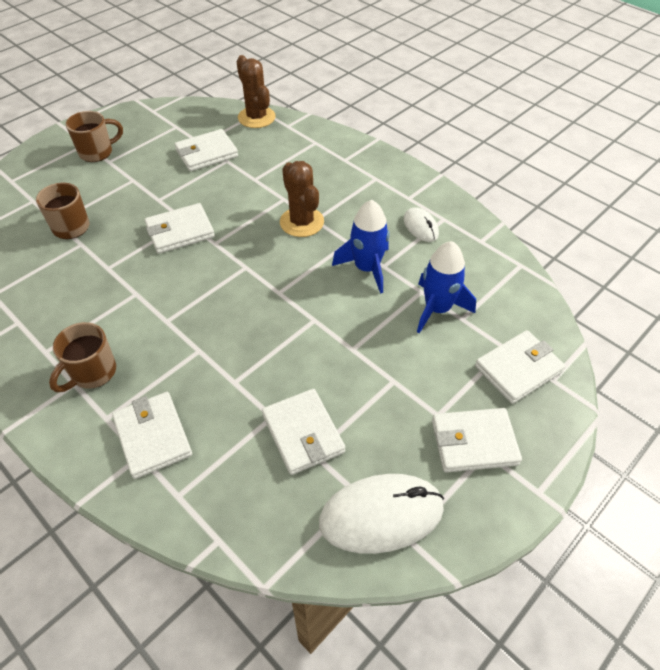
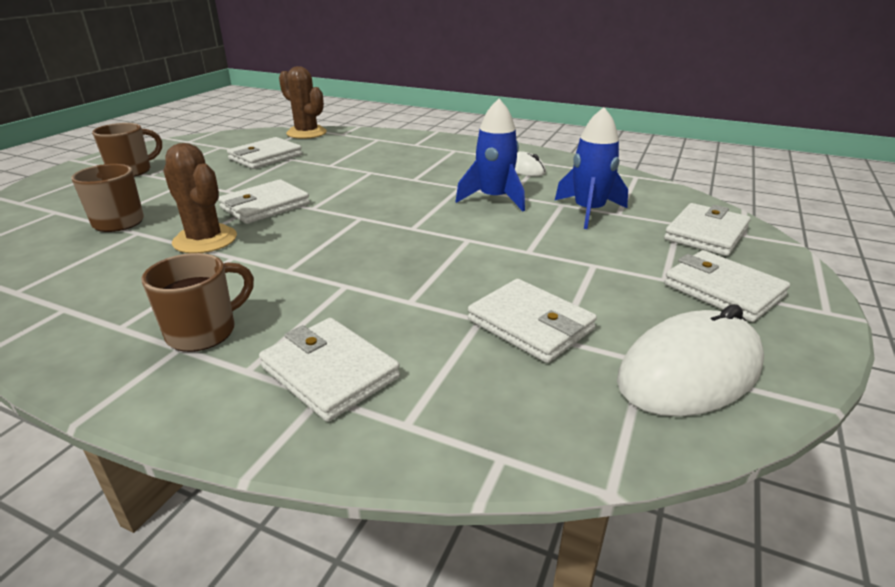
camera: 20 degrees left, 20 degrees down
brown mug [49,322,116,392] -> brown mug turned 150 degrees counterclockwise [141,253,254,352]
brown cactus [280,161,324,237] -> brown cactus moved to [163,143,237,253]
white wallet [432,408,522,473] -> white wallet turned 75 degrees clockwise [664,250,790,322]

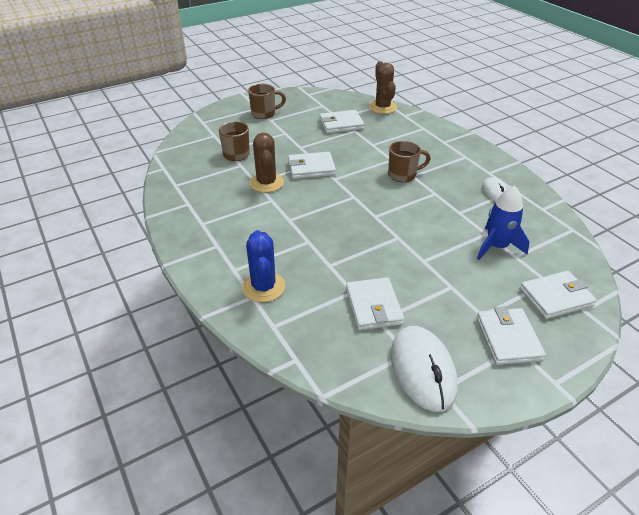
camera: 35 degrees right, 10 degrees up
brown mug [141,253,254,352] -> brown mug moved to [388,141,431,182]
white wallet [259,318,400,422] -> blue cactus [242,230,285,302]
blue rocket [455,99,525,211] -> none
white mouse [617,304,764,417] -> white mouse turned 75 degrees clockwise [391,326,458,412]

